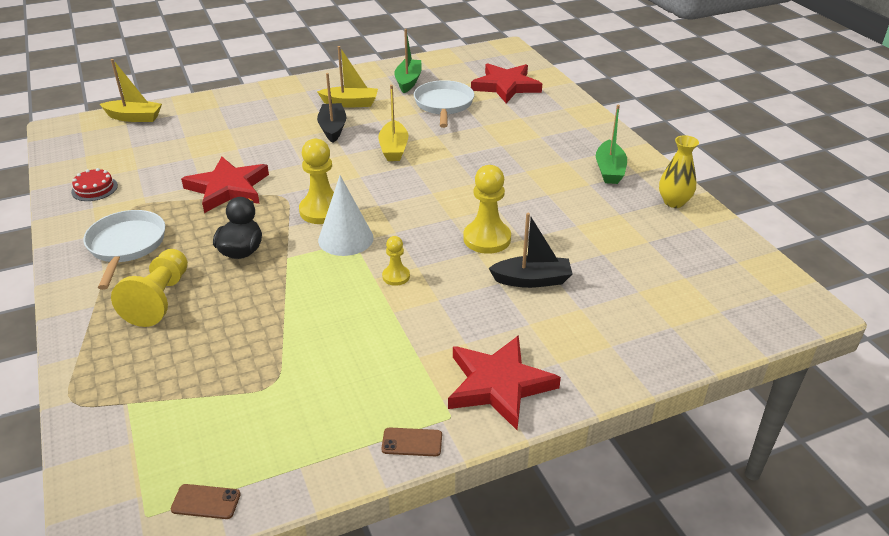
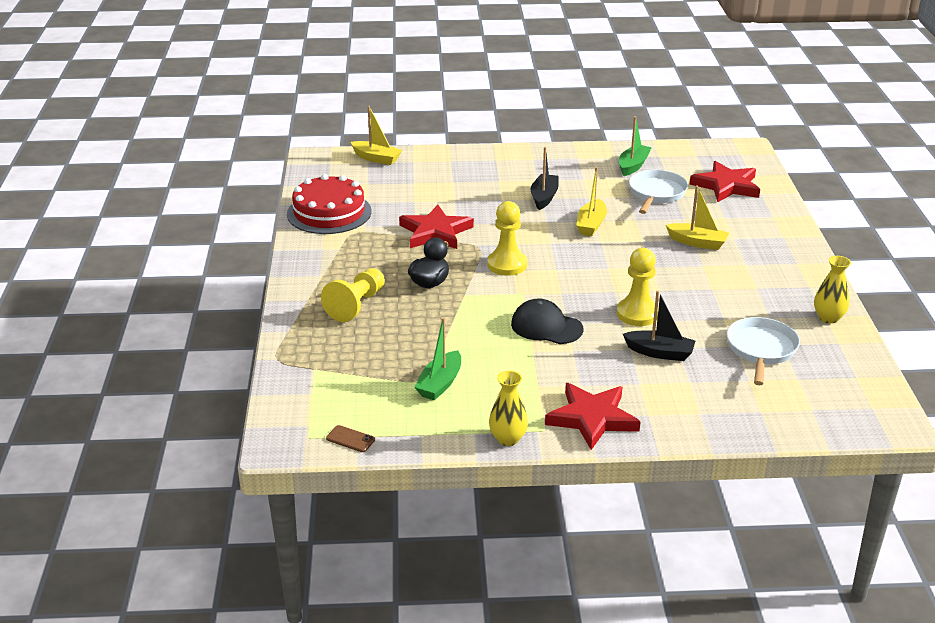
camera: 20 degrees right, 5 degrees down
red cake [71,168,118,201] -> red cake [287,174,371,234], size x2.25
white pan [83,210,165,290] -> white pan moved to [726,317,800,385]
yellow boat [317,46,378,107] -> yellow boat moved to [666,185,729,250]
white cone [318,175,374,256] -> none
yellow pawn [382,236,410,286] -> black cap [511,298,583,344]
brown phone [382,427,442,456] -> yellow vase [489,371,528,446]
green boat [596,105,627,184] -> green boat moved to [414,317,461,400]

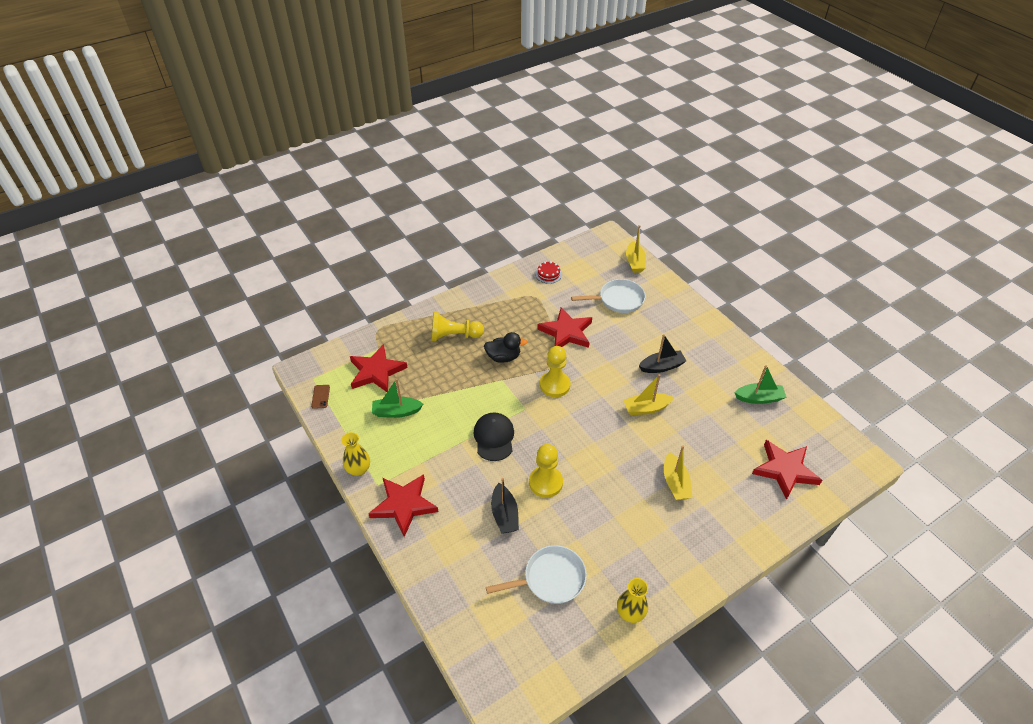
camera: 60 degrees right, 15 degrees up
red cake [287,174,371,234] -> red cake [535,261,562,284], size x0.44
white pan [629,170,688,214] -> white pan moved to [571,279,645,313]
none -> red star [350,344,408,392]

